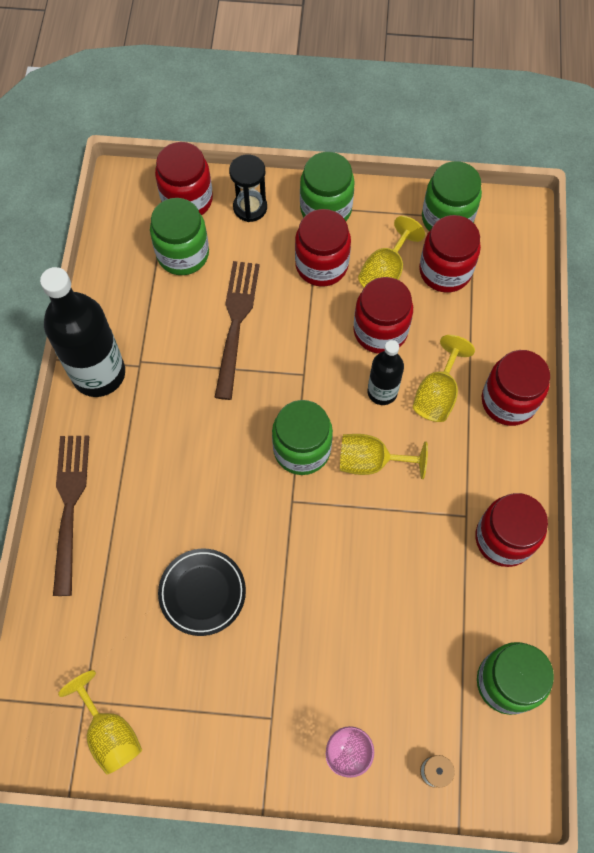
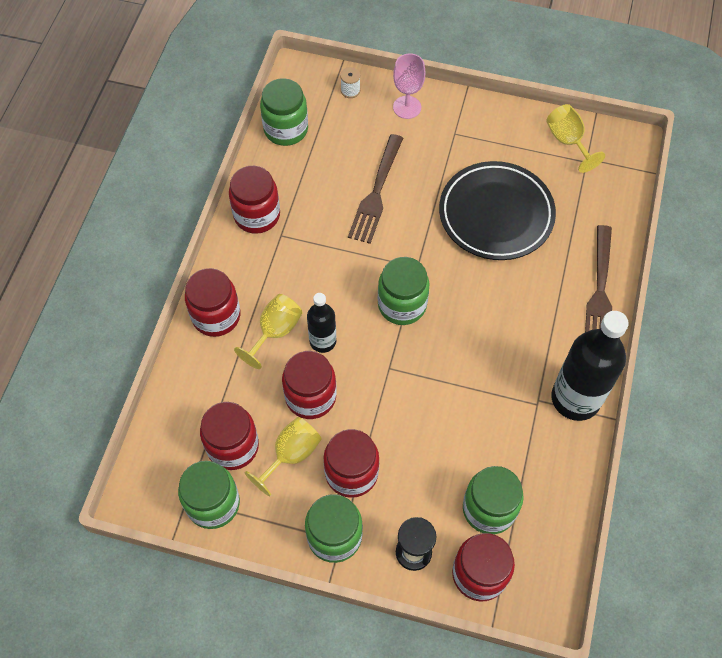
camera: 170 degrees left, 5 degrees down
black plate [158,549,246,636] -> black plate [439,161,556,260], size x1.72
brown fork [214,261,260,400] -> brown fork moved to [348,134,403,244]
yellow goblet [340,434,428,479] -> none

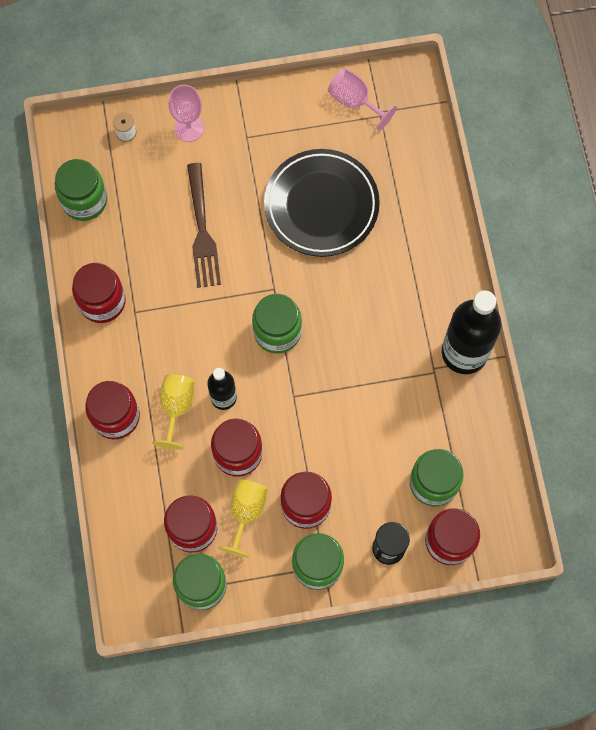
camera: 25 degrees left, 10 degrees up
yellow goblet [546,104,605,173] -> pink goblet [328,68,397,131]
brown fork [585,225,612,332] -> none

